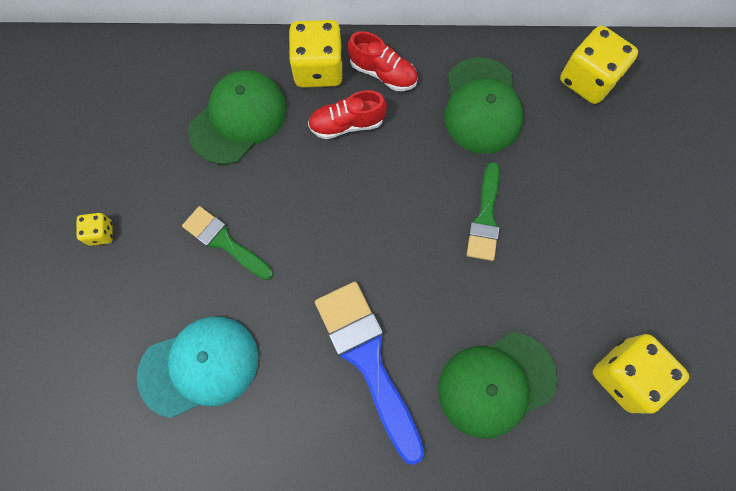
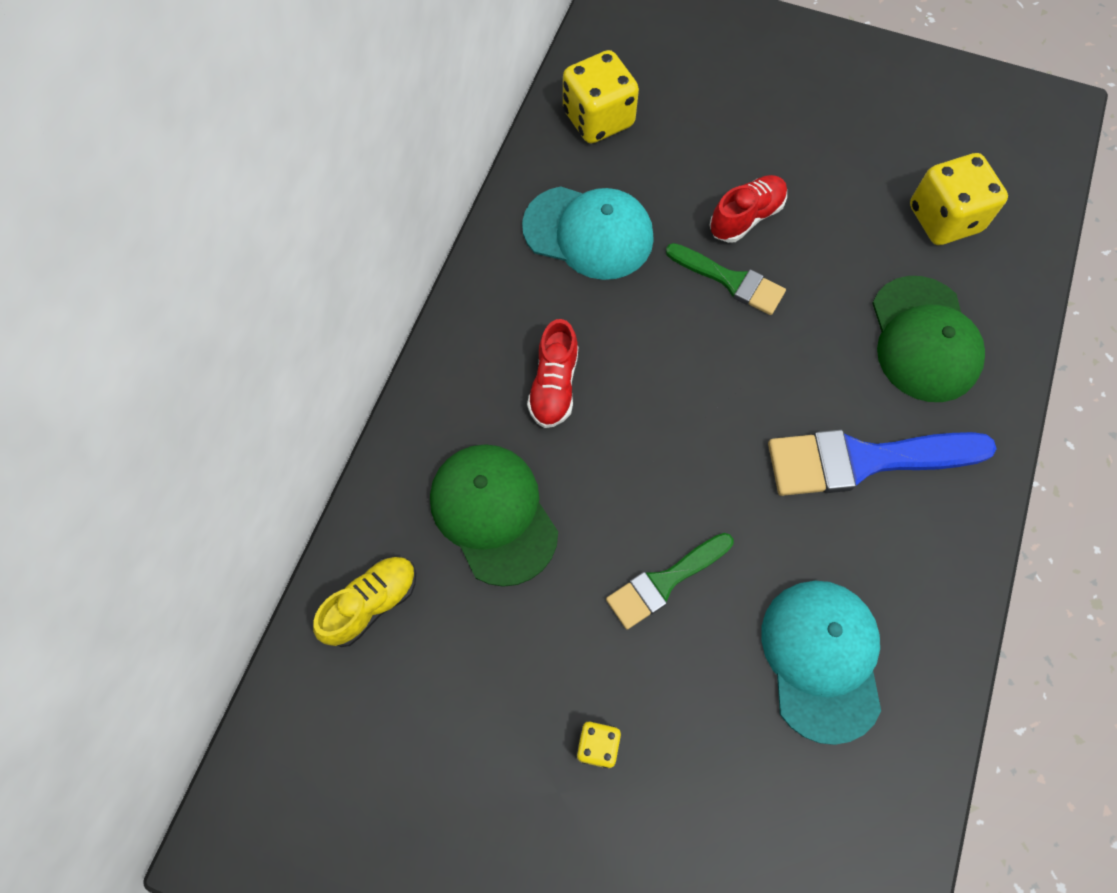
camera: 70 degrees left, 5 degrees down
yellow dice [289,20,343,88] -> none
red shoe [348,31,418,91] -> red shoe moved to [709,175,787,243]
green cap [444,57,523,154] -> turquoise cap [522,186,654,280]
none -> yellow shoe [313,556,416,647]

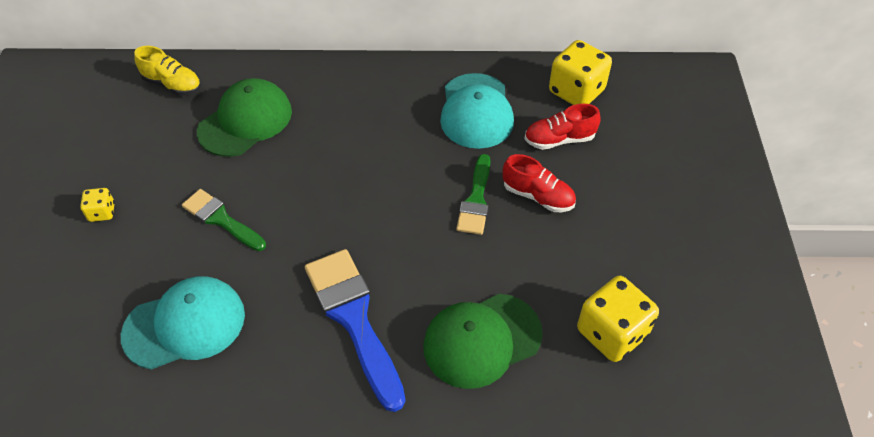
camera: 70 degrees right, 15 degrees down
red shoe [527,319,578,428] -> red shoe moved to [525,104,601,150]

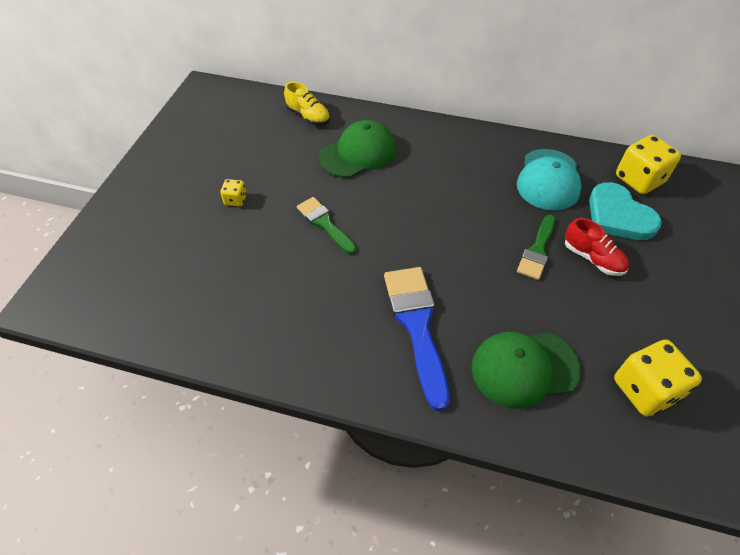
camera: 15 degrees right, 0 degrees up
turquoise cap [121,276,245,370] -> none
red shoe [525,104,601,150] -> turquoise heart [589,182,662,240]

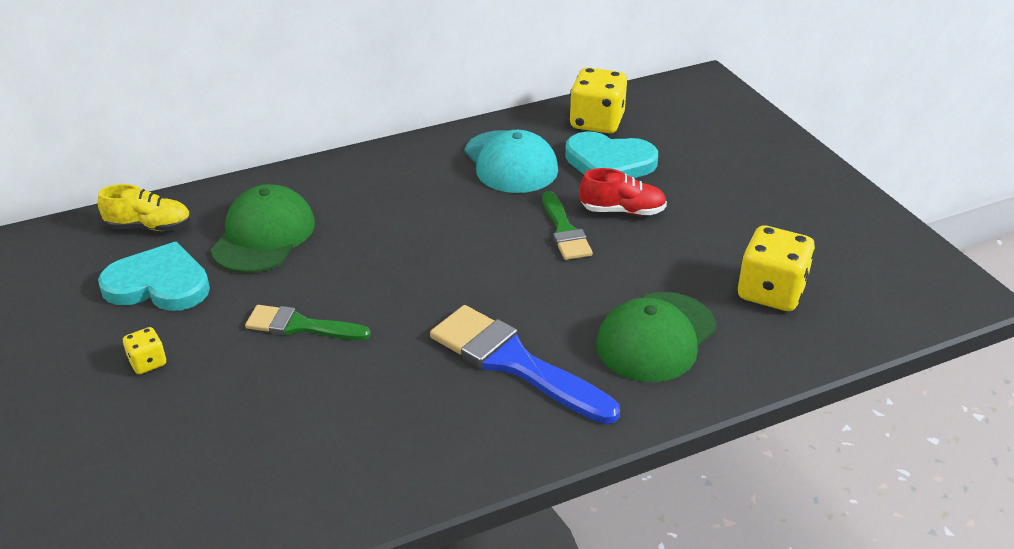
camera: 40 degrees left, 15 degrees down
none -> turquoise heart [98,242,210,311]

